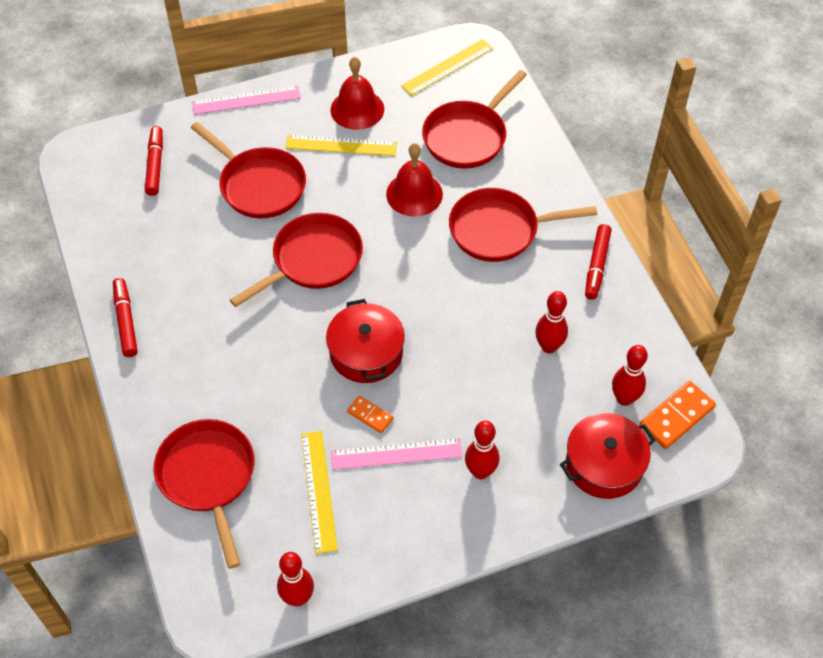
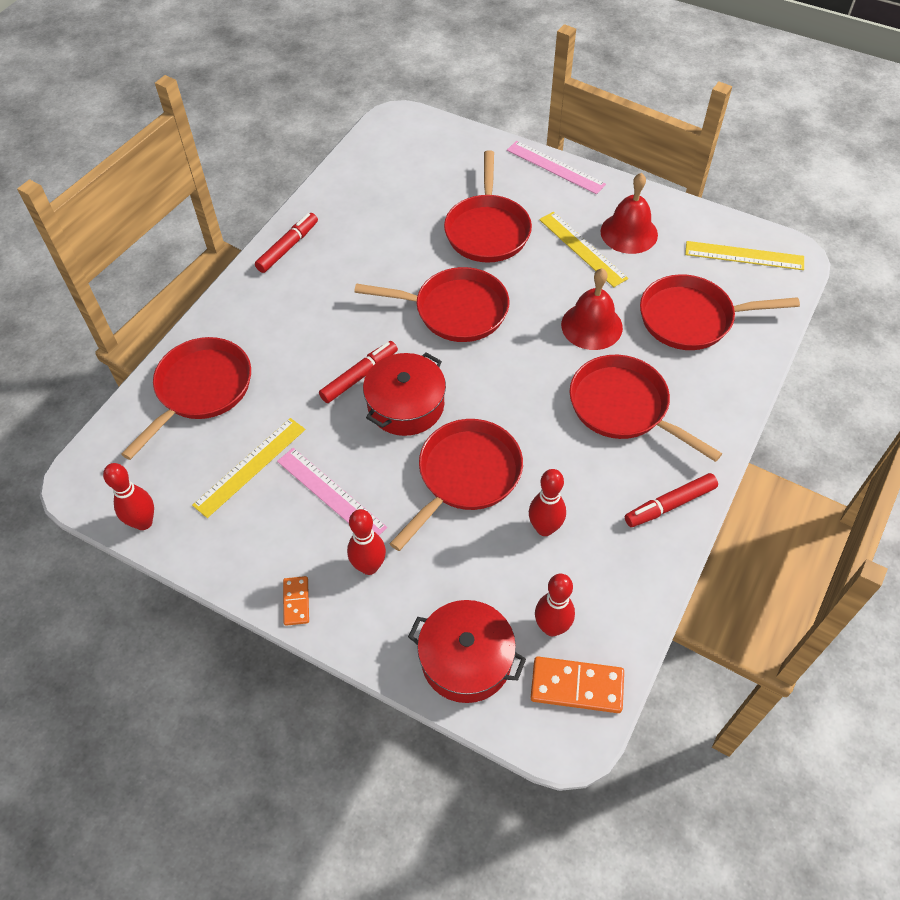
camera: 50 degrees right, 0 degrees up
red marker [145,126,163,196] -> red marker moved to [319,341,398,403]
orange domino [347,396,393,433] -> orange domino moved to [283,576,309,626]
none -> red pan [390,419,523,551]

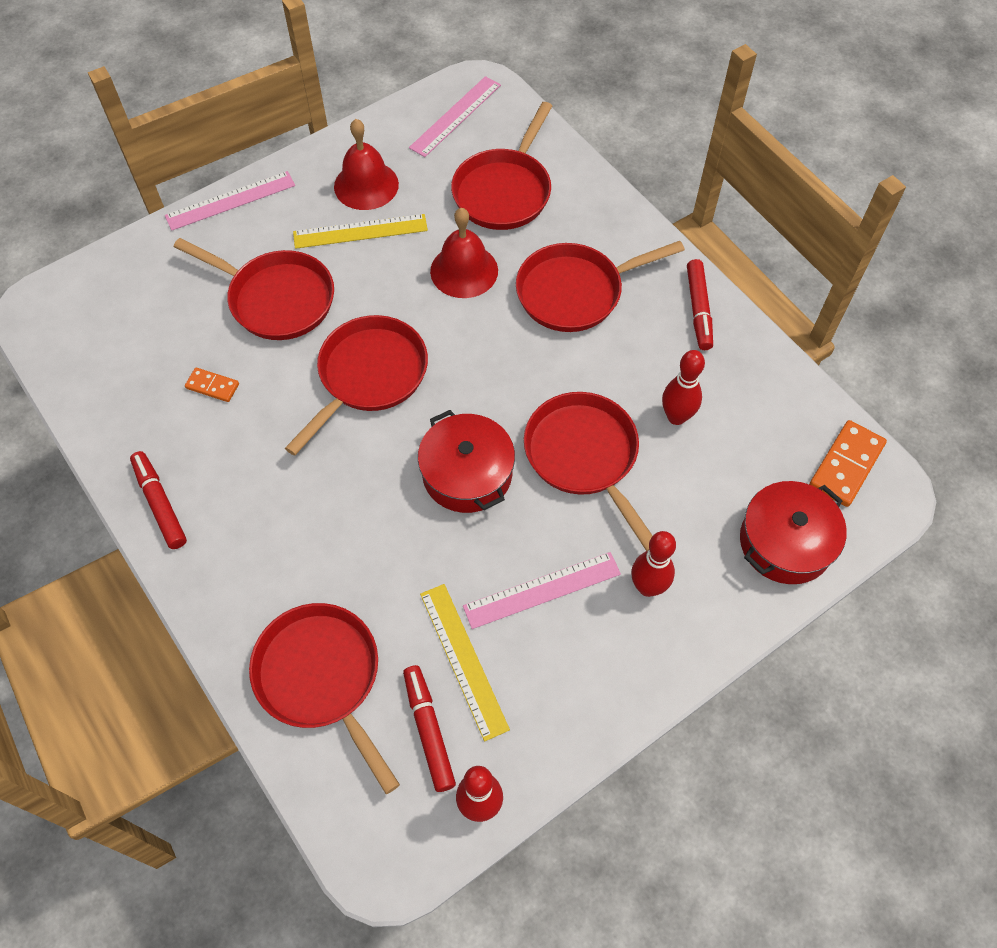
camera: 65 degrees left, 5 degrees up
orange domino [283,576,309,626] -> orange domino moved to [185,368,239,402]
red marker [319,341,398,403] -> red marker moved to [403,665,456,792]
red bowling pin [535,574,575,636] -> none
yellow ruler [685,241,804,270] -> pink ruler [409,76,501,157]

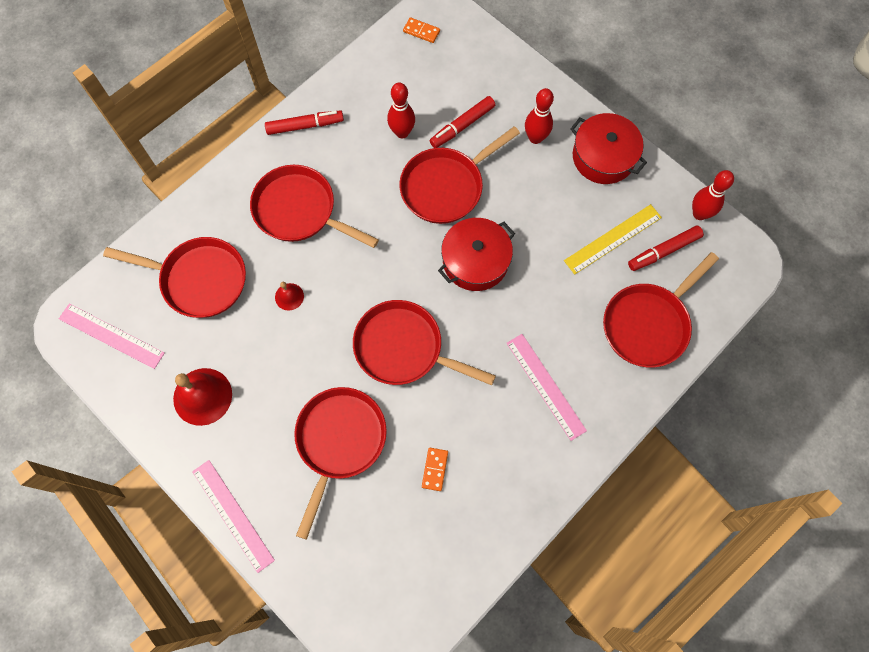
camera: 100 degrees left, 10 degrees up
red marker [130,451,187,549] -> red marker moved to [430,96,495,148]
yellow ruler [293,214,428,249] -> none
red bell [430,208,498,298] -> red bell [275,282,304,311], size x0.51
pink ruler [463,552,621,629] -> pink ruler moved to [507,334,587,441]
red pan [516,241,685,332] -> red pan turned 150 degrees clockwise [250,165,379,248]
red pot [740,481,847,584] -> red pot moved to [570,113,647,184]
orange domino [809,420,887,507] -> orange domino [403,17,440,43], size x0.58

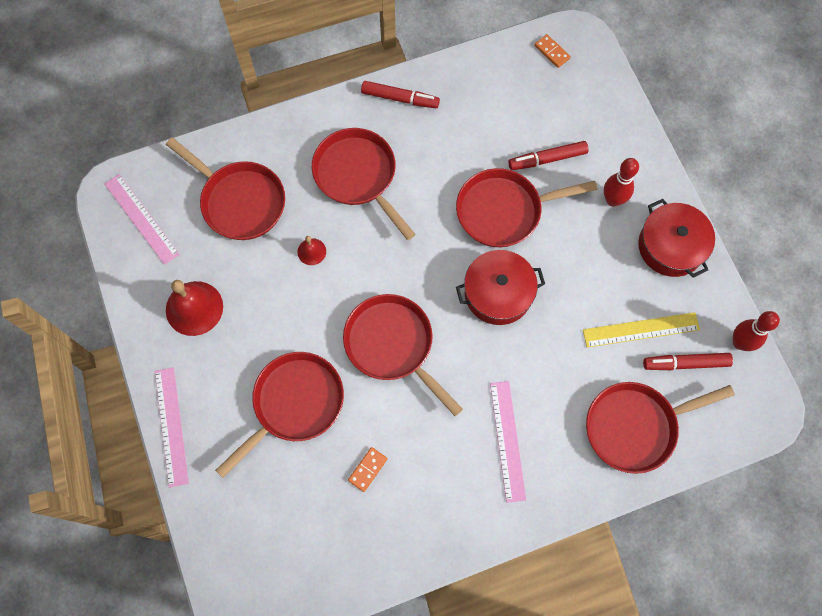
camera: 25 degrees right, 0 degrees up
red bowling pin [387,83,415,138] -> none

